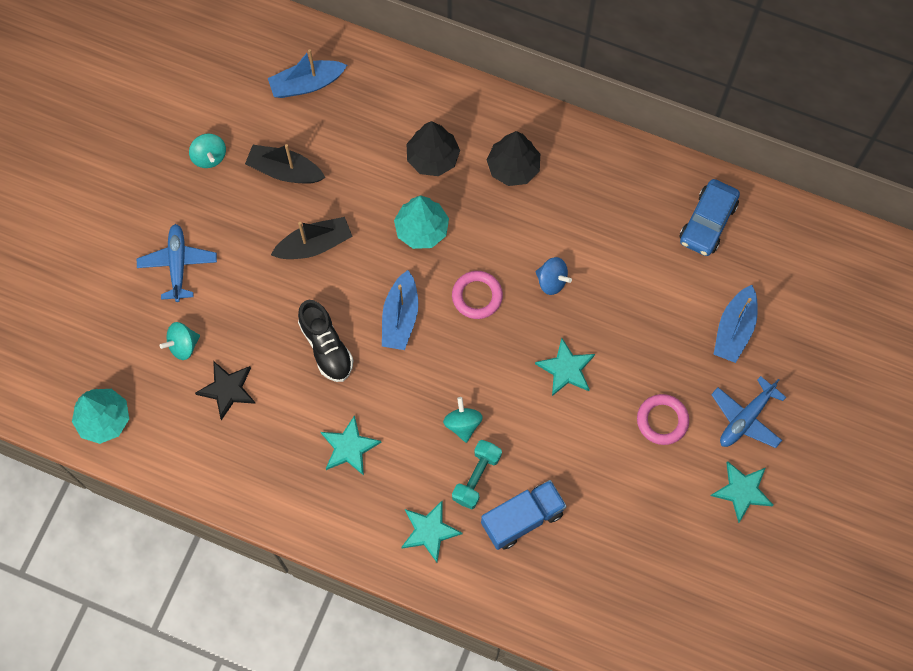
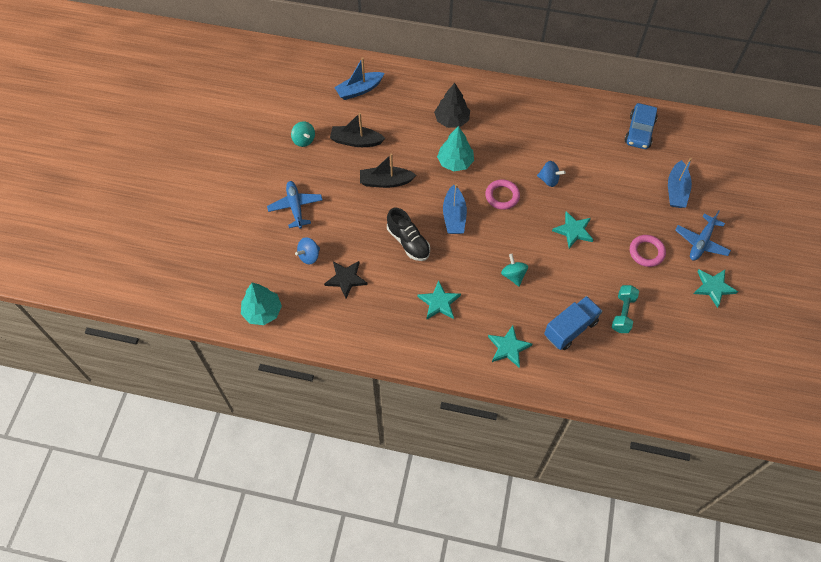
camera: 10 degrees left, 10 degrees down
turquoise spinning top [160,322,200,360] -> blue spinning top [295,237,320,264]
black boat [271,217,353,259] -> black boat turned 150 degrees counterclockwise [360,154,416,188]
turquoise dumbbell [452,440,502,509] -> turquoise dumbbell moved to [612,285,639,333]
black tree [487,131,540,186] -> none

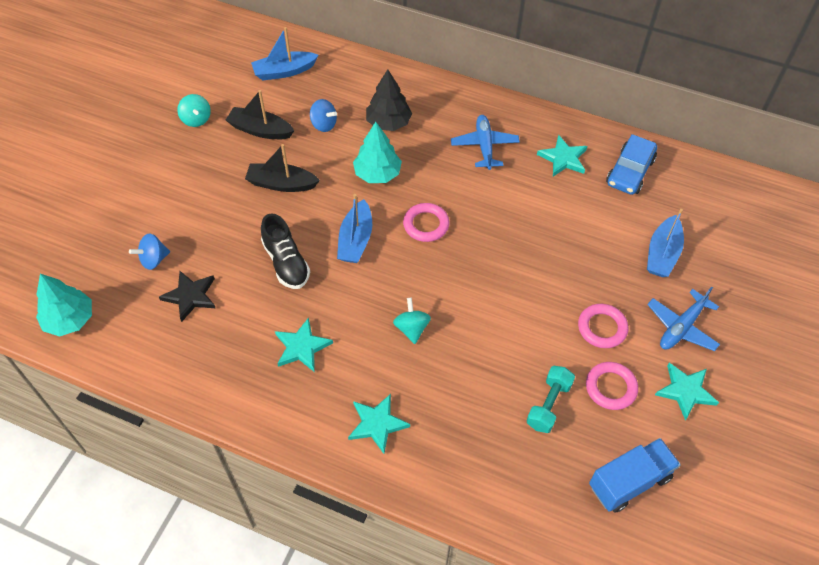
camera: 10 degrees right, 5 degrees down
blue plane [267,181,322,229] -> blue plane moved to [451,115,520,170]
blue spinning top [537,161,566,187] -> blue spinning top moved to [310,99,337,132]
blue truck [544,296,602,350] -> blue truck moved to [589,438,681,513]
turquoise star [552,211,594,248] -> turquoise star moved to [537,135,587,176]
none -> pink ring [586,362,638,410]

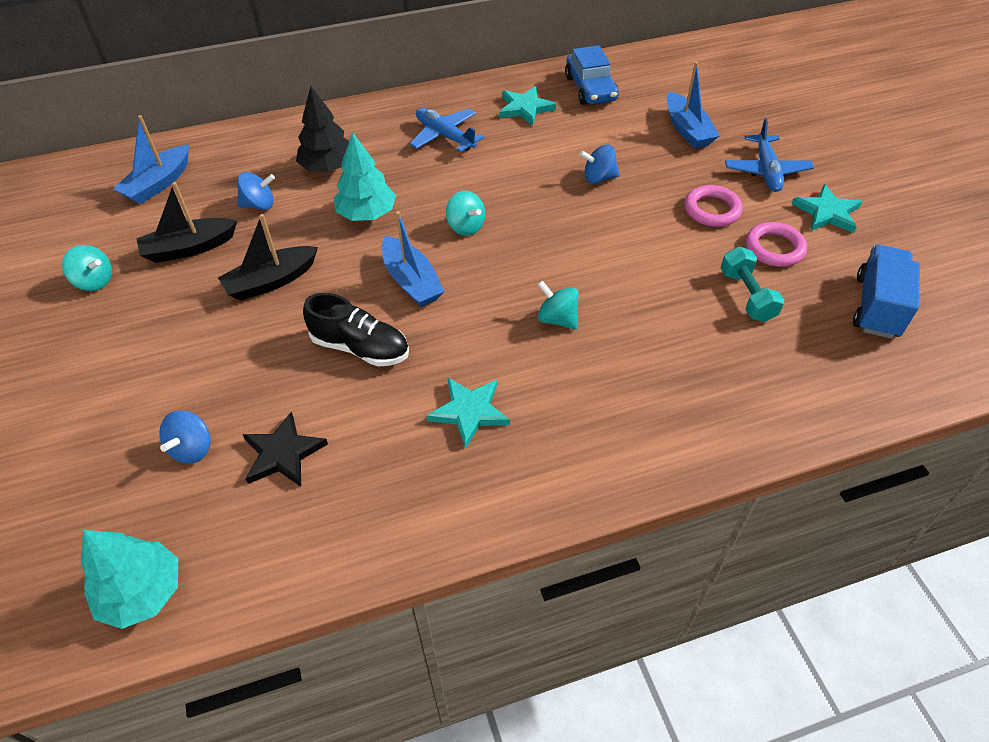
camera: 40 degrees left, 5 degrees down
turquoise star [348,394,410,454] -> none
pink ring [403,203,449,242] -> turquoise spinning top [446,191,485,236]
none -> blue spinning top [579,145,620,184]

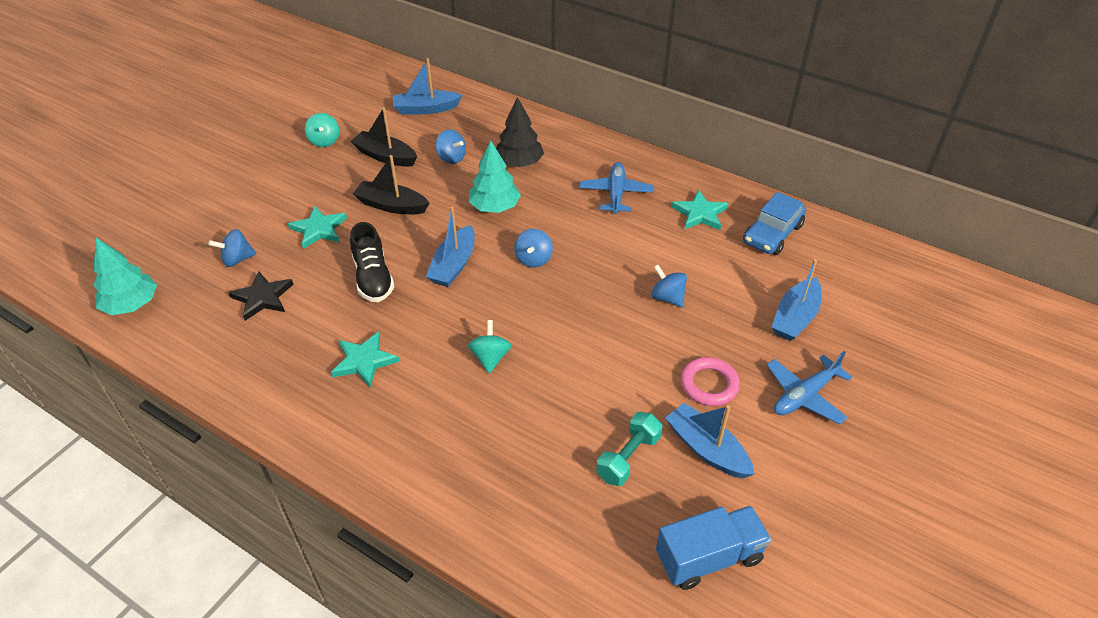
camera: 50 degrees right, 5 degrees down
turquoise spinning top [446,191,485,236] -> blue spinning top [514,229,553,268]
pink ring [746,222,807,267] -> blue boat [665,403,755,478]
turquoise star [792,184,862,233] -> turquoise star moved to [288,206,347,249]

